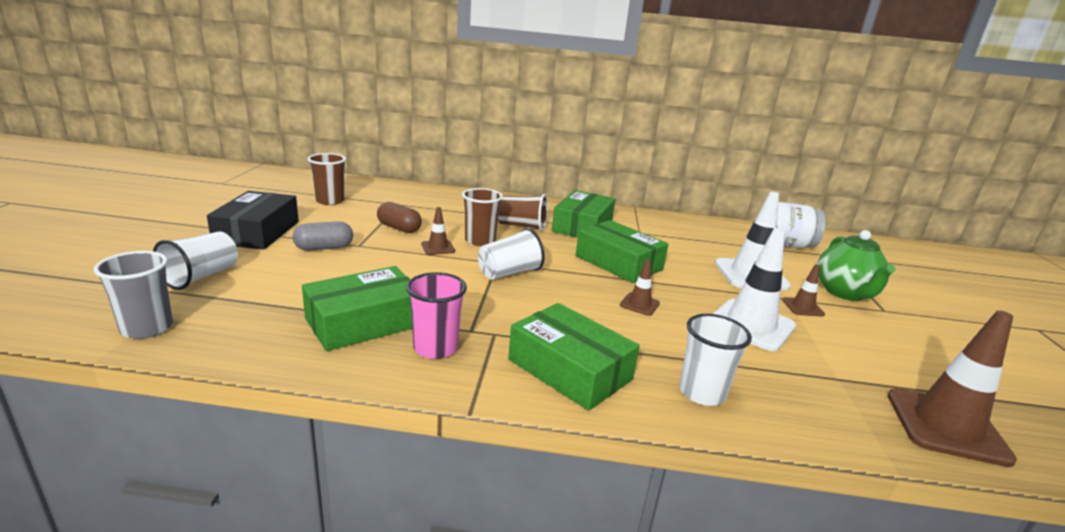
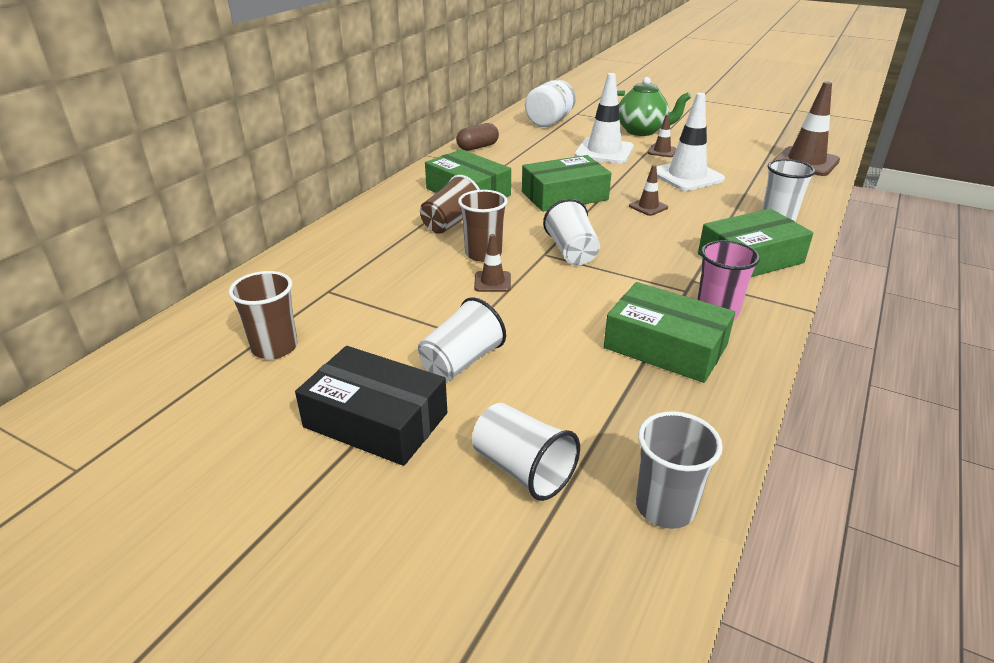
camera: 65 degrees left, 10 degrees up
grey capsule [293,221,353,251] -> white cup [418,297,506,381]
green box [302,266,412,351] -> green box turned 45 degrees counterclockwise [604,282,735,383]
brown capsule [377,202,422,233] -> brown capsule moved to [456,123,499,151]

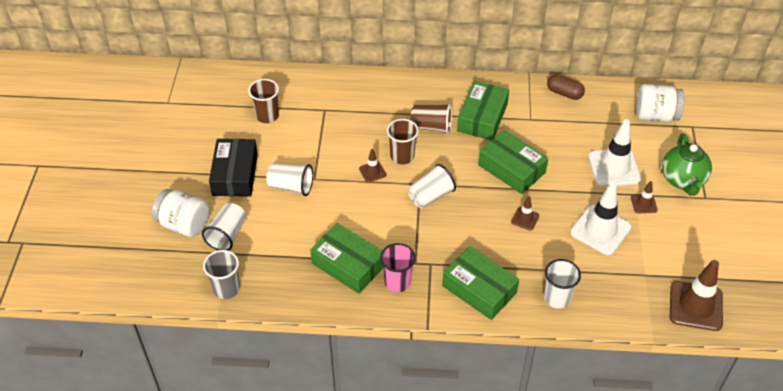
camera: 65 degrees right, 15 degrees up
green box [604,282,735,383] -> green box turned 60 degrees counterclockwise [310,223,383,294]
none -> white jar [152,189,209,237]

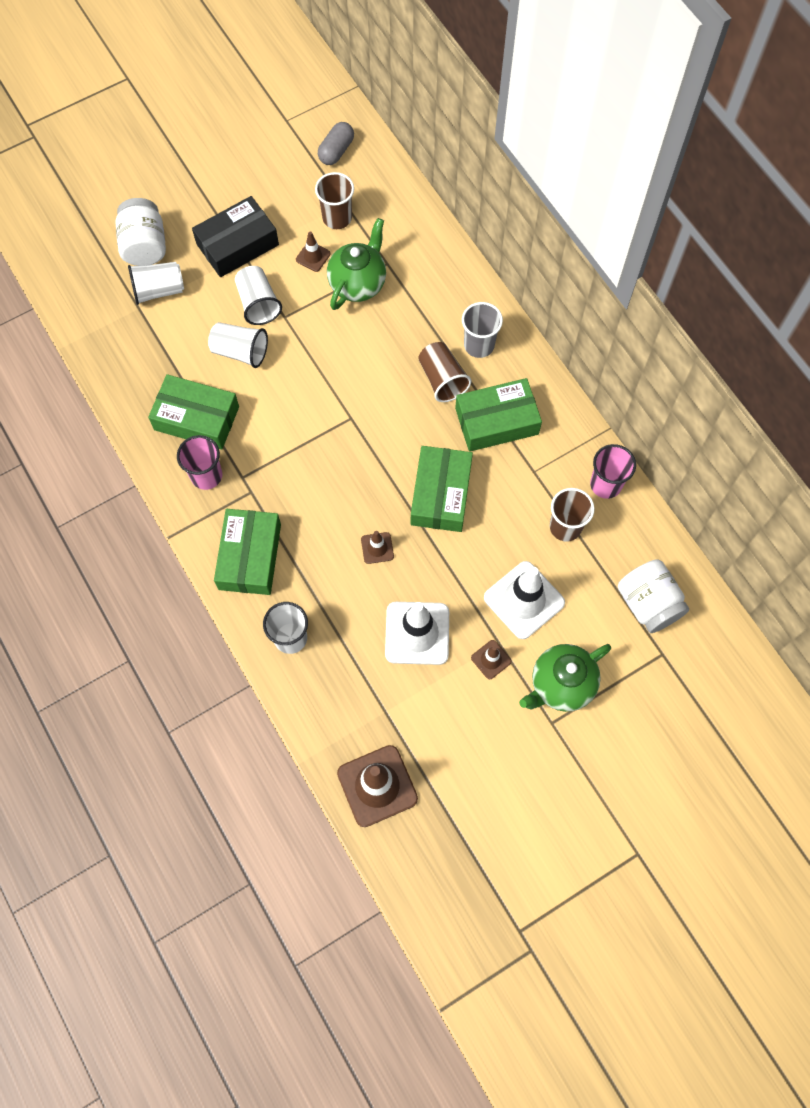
camera: 55 degrees right, 20 degrees up
grey cup [203,250,240,299] -> grey cup moved to [462,302,503,358]
green box [310,223,383,294] -> green box turned 75 degrees counterclockwise [148,374,239,450]
brown traffic cone [359,149,386,183] -> brown traffic cone moved to [296,231,331,272]
brown cup [387,119,419,164] -> brown cup moved to [550,488,595,542]
white cup [408,164,456,208] -> white cup moved to [208,322,268,368]
brown capsule [547,74,585,100] -> pink cup [590,444,636,499]
none -> grey capsule [318,122,354,165]
none -> green teapot [327,218,386,310]

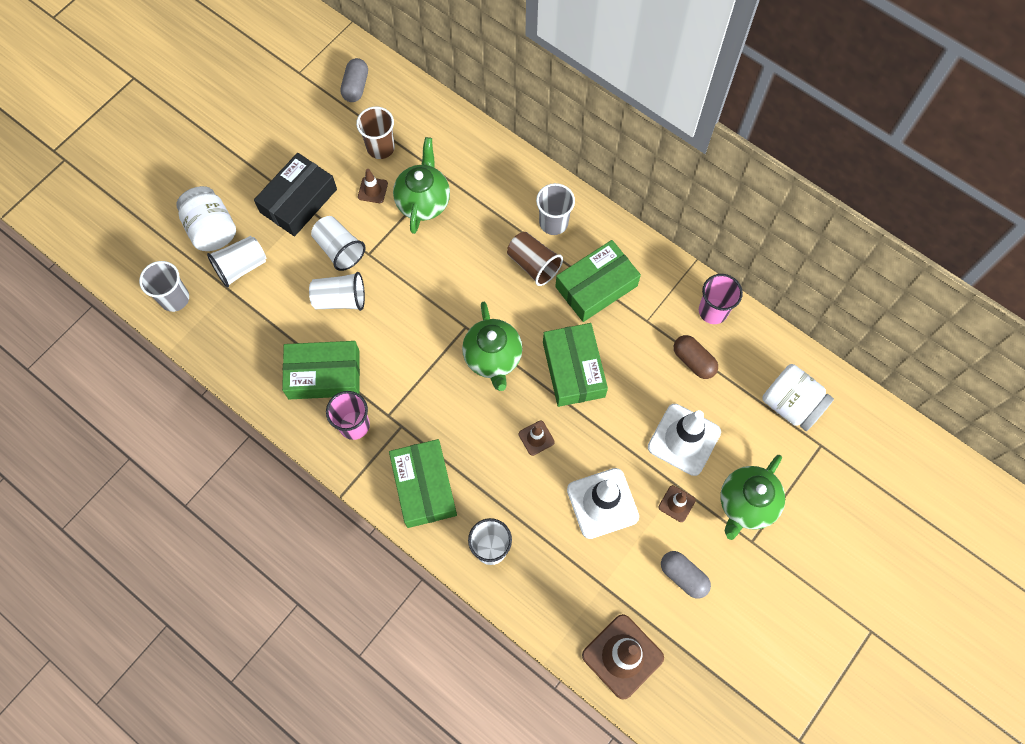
camera: 20 degrees left, 0 degrees up
brown cup [550,488,595,542] -> brown capsule [674,335,718,379]
none -> grey cup [139,261,189,312]
none -> green teapot [462,302,523,391]
none -> grey capsule [661,551,711,599]

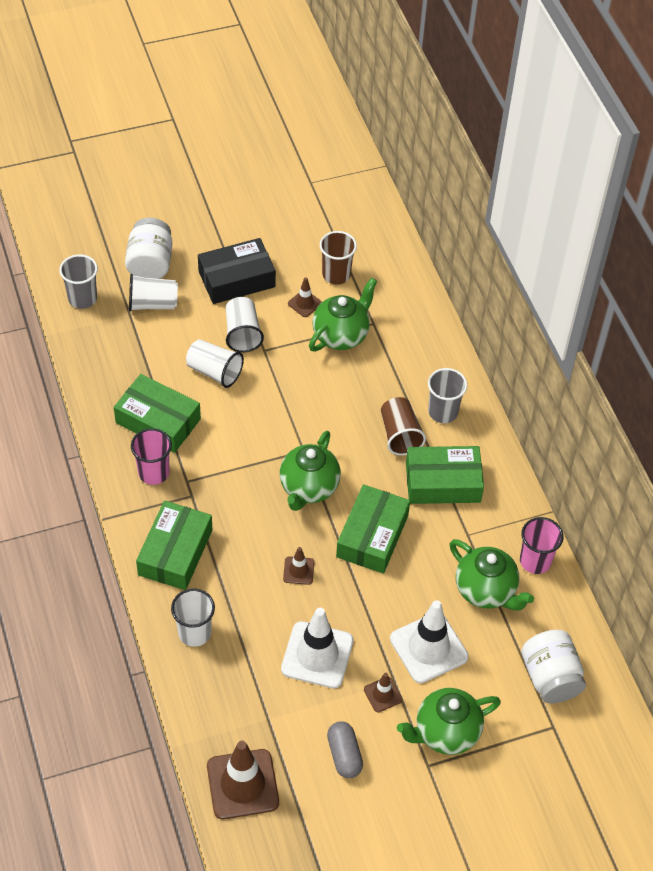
camera: 30 degrees right, 15 degrees down
grey capsule [340,58,368,102] -> none
brown capsule [674,335,718,379] -> green teapot [450,539,534,610]

